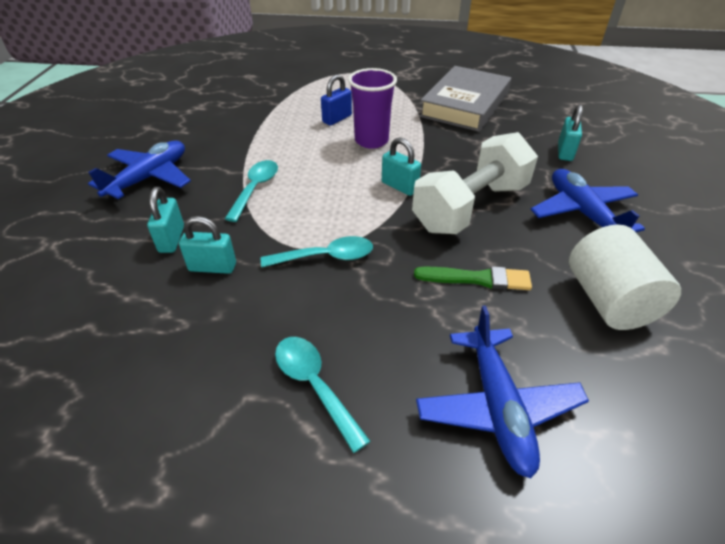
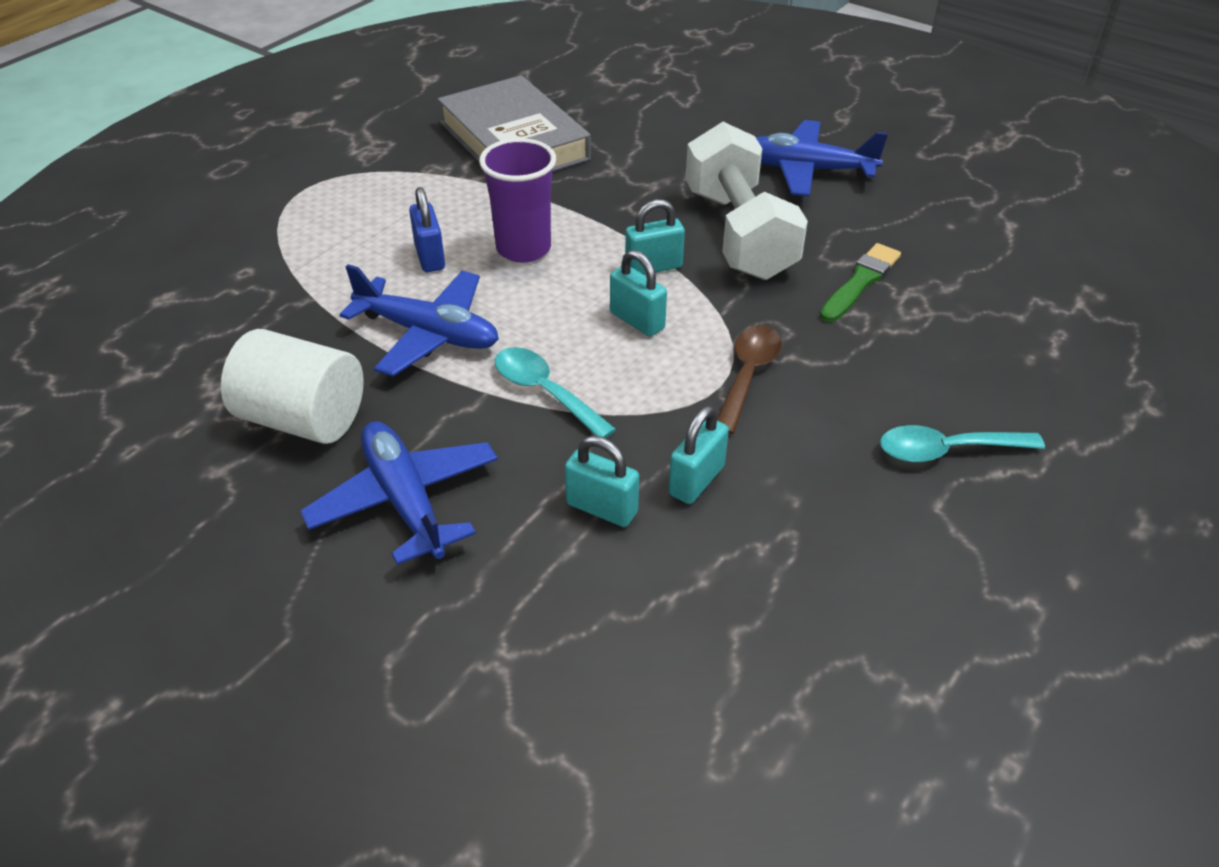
camera: 60 degrees left, 0 degrees up
turquoise spoon [261,236,373,267] -> brown spoon [717,325,782,434]
blue plane [416,305,589,478] -> blue plane moved to [340,264,499,377]
turquoise padlock [558,105,583,161] -> turquoise padlock moved to [610,250,667,336]
white cylinder [569,224,681,330] -> white cylinder moved to [221,329,364,444]

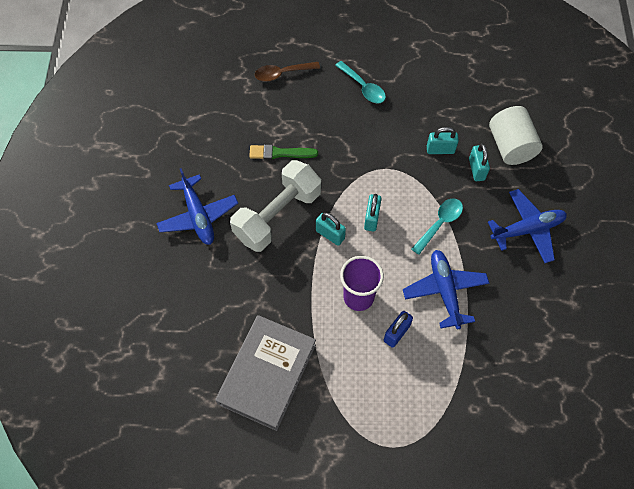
camera: 125 degrees left, 20 degrees up
white cylinder [221,329,364,444] -> white cylinder moved to [489,106,543,165]
blue plane [300,421,498,565] -> blue plane turned 135 degrees counterclockwise [488,189,567,263]
turquoise spoon [494,347,616,438] -> turquoise spoon turned 150 degrees counterclockwise [412,198,463,255]
brown spoon [717,325,782,434] -> brown spoon moved to [255,62,320,82]

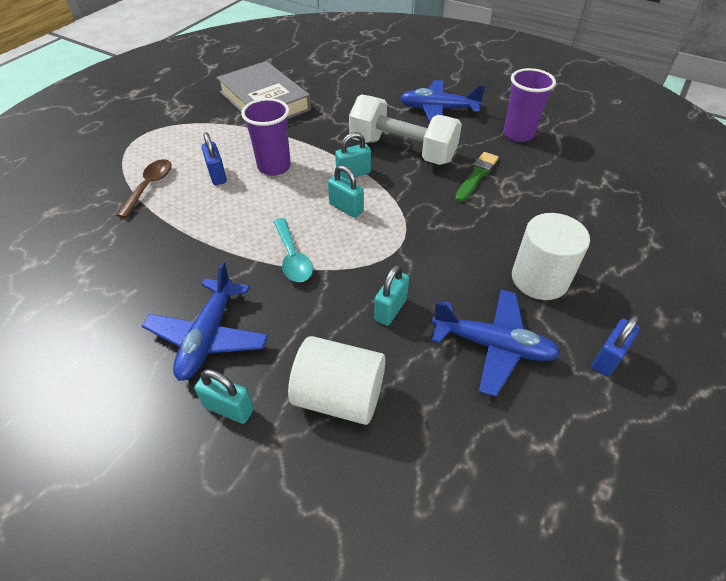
camera: 120 degrees right, 15 degrees down
white dumbbell [230,160,321,252] -> white dumbbell turned 45 degrees counterclockwise [349,94,462,165]
brown spoon [255,62,320,82] -> brown spoon moved to [117,159,172,218]
turquoise spoon [335,61,386,103] -> white cylinder [512,213,590,300]
blue plane [403,250,489,329] -> blue plane moved to [432,290,561,397]
turquoise padlock [469,143,490,181] -> turquoise padlock moved to [194,369,254,424]
none -> purple cup [504,68,556,142]
none -> blue padlock [591,315,640,376]

